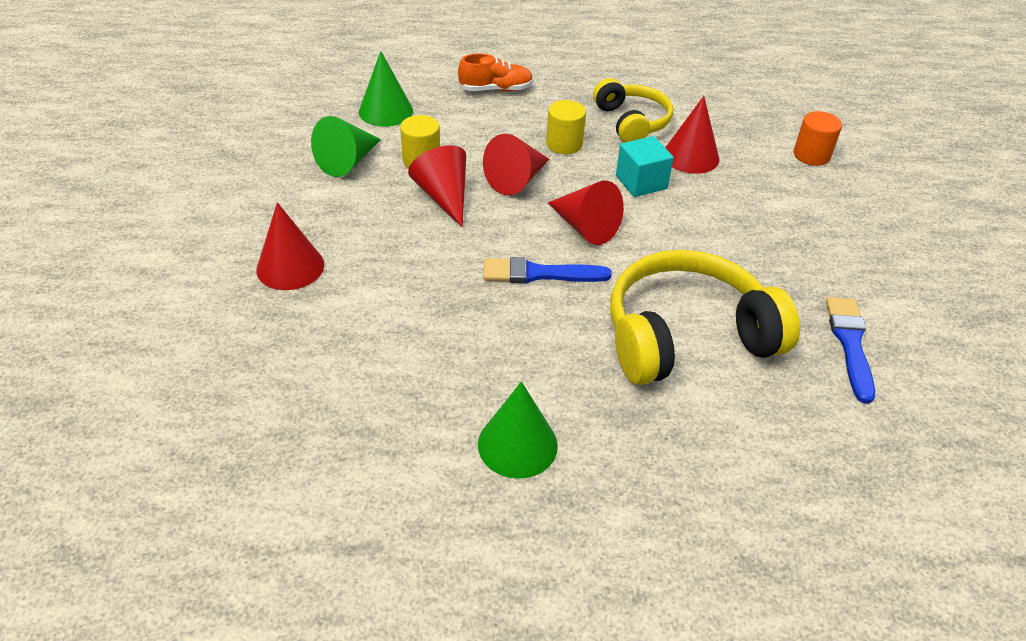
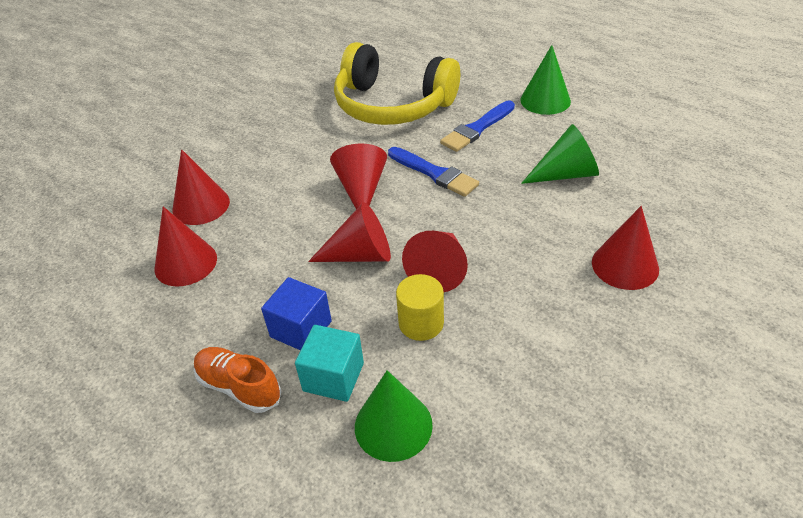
camera: 135 degrees left, 0 degrees up
green cone [311,116,381,177] -> green cone moved to [521,124,599,184]
yellow cylinder [546,100,586,154] -> none
yellow headphones [593,78,673,143] -> red cone [155,206,217,287]
turquoise cube [616,136,674,197] -> turquoise cube moved to [295,325,364,402]
orange cylinder [794,111,842,166] -> none
blue brush [826,297,875,404] -> blue brush moved to [440,101,515,152]
none -> blue cube [261,277,332,351]

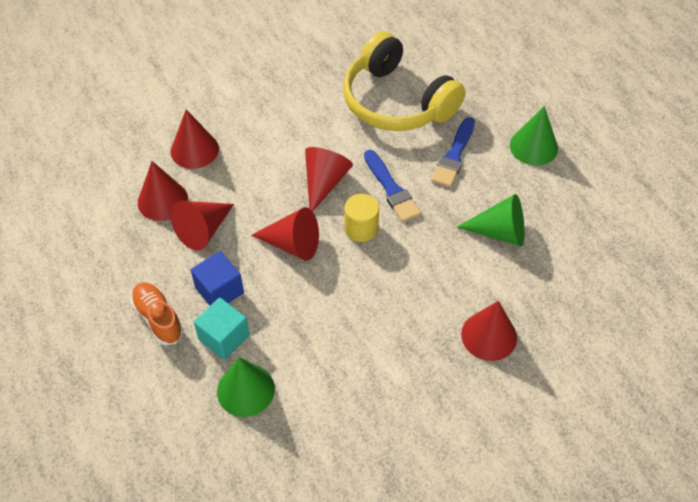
camera: 20 degrees right, 10 degrees up
yellow cylinder [396,274,444,341] -> yellow cylinder moved to [344,194,379,242]
red cone [402,231,468,292] -> red cone moved to [171,201,234,251]
blue brush [440,101,515,152] -> blue brush turned 45 degrees counterclockwise [431,117,475,187]

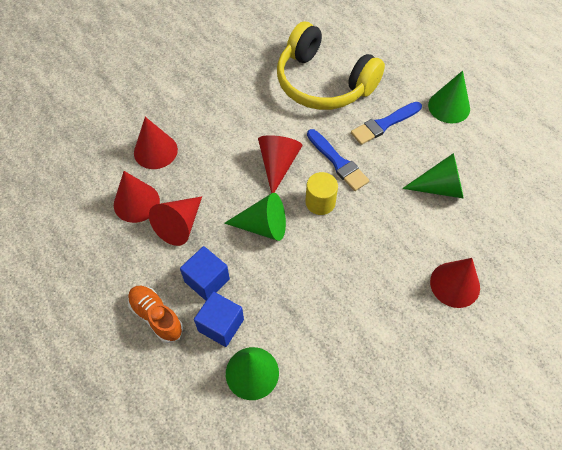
camera: 10 degrees left, 5 degrees up
turquoise cube [194,297,250,360] -> blue cube [194,291,244,347]
red cone [252,207,319,261] -> green cone [224,193,286,241]
blue brush [431,117,475,187] -> blue brush turned 45 degrees clockwise [351,102,422,145]

